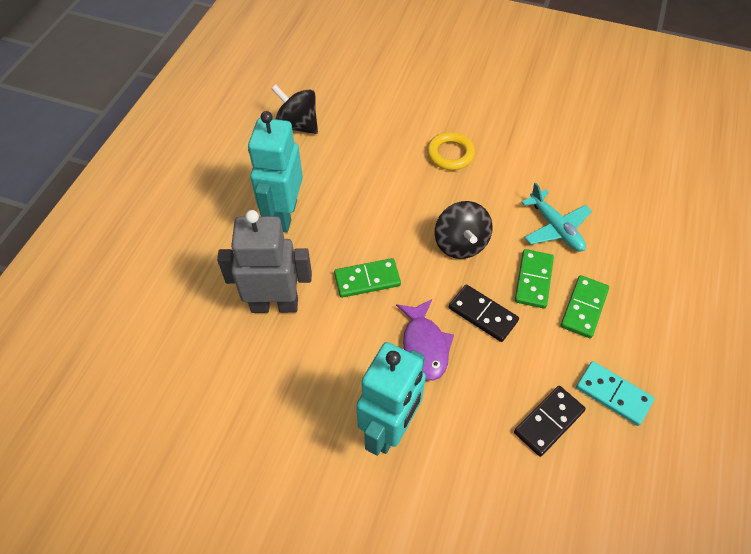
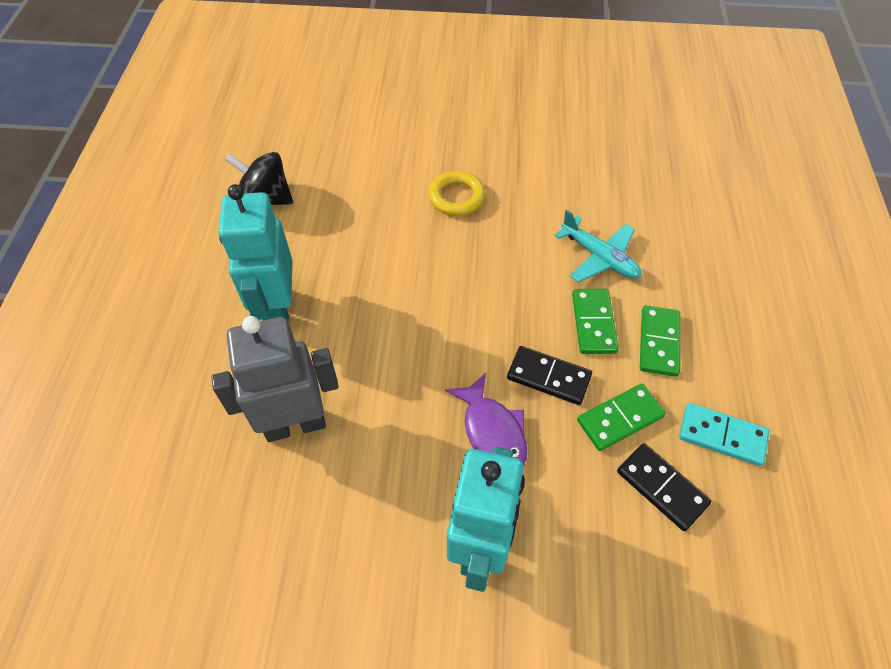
camera: 15 degrees left, 0 degrees up
green domino [334,258,401,298] -> green domino moved to [577,384,666,451]
black spinning top [435,201,493,259] -> none
black domino [514,386,586,457] -> black domino turned 75 degrees counterclockwise [617,443,711,531]

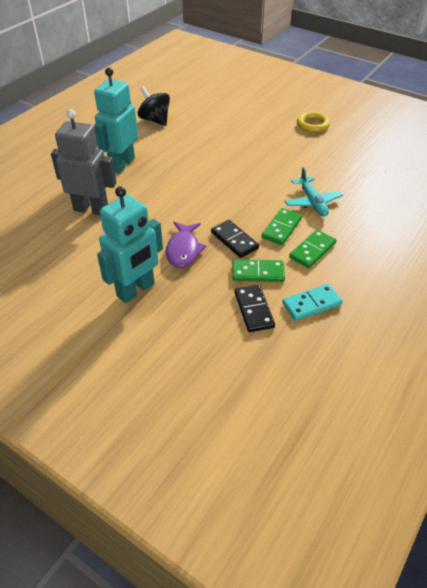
camera: 30 degrees right, 10 degrees down
yellow ring [429,171,485,216] -> yellow ring moved to [297,111,330,132]
turquoise domino [679,403,770,466] -> turquoise domino turned 75 degrees counterclockwise [282,284,342,321]

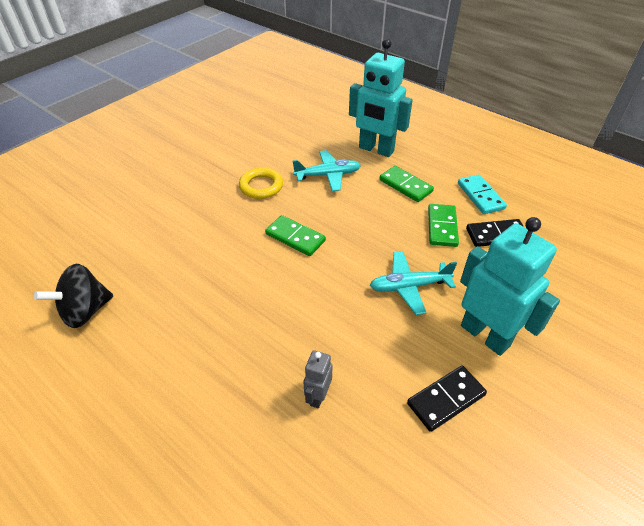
camera: 85 degrees left, 0 degrees up
grey robot [51,109,116,215] -> grey robot [303,350,333,409], size x0.46
turquoise robot [94,68,138,173] -> turquoise robot moved to [349,39,413,157]
purple fish [166,222,206,268] -> turquoise plane [370,251,457,315]
black domino [211,220,259,258] -> black domino moved to [407,366,487,432]
green domino [261,208,302,245] -> green domino moved to [265,215,326,256]
yellow ring [297,111,330,132] -> yellow ring moved to [239,168,283,199]

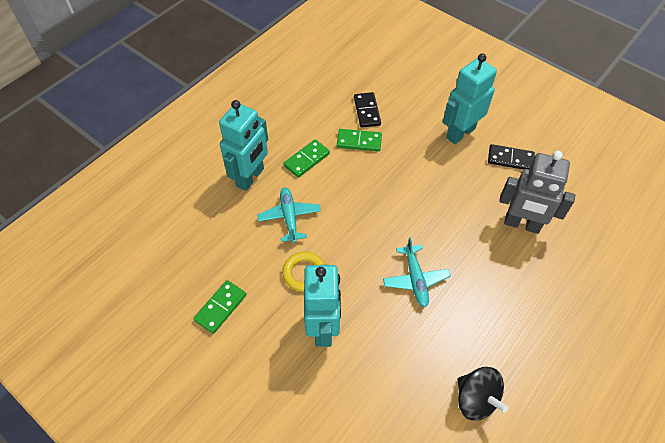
camera: 90 degrees left, 10 degrees up
green domino [265,215,326,256] -> green domino moved to [193,280,246,334]
grey robot [303,350,333,409] -> grey robot [499,151,575,234], size x2.15
turquoise plane [370,251,457,315] -> turquoise plane moved to [383,237,451,307]
black domino [407,366,487,432] -> black domino turned 45 degrees counterclockwise [488,144,535,170]
turquoise domino [458,174,507,214] -> none
none -> turquoise robot [304,265,341,347]

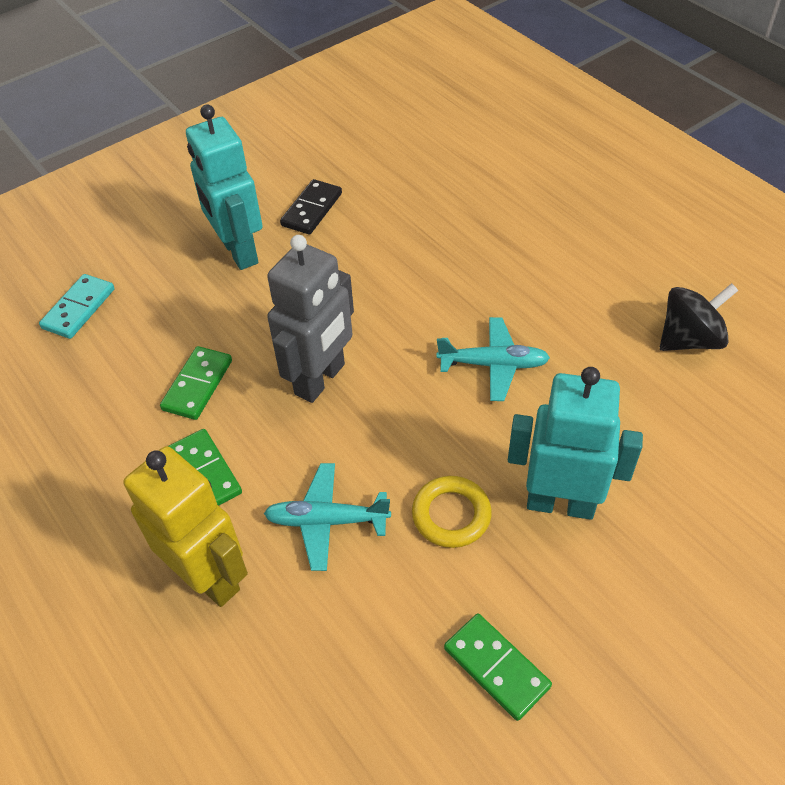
camera: 75 degrees left, 5 degrees down
turquoise robot [219,100,268,191] -> yellow robot [123,446,248,607]
black domino [354,92,381,128] -> none
grey robot [499,151,575,234] -> grey robot moved to [267,235,354,403]
none -> turquoise domino [39,274,114,339]

